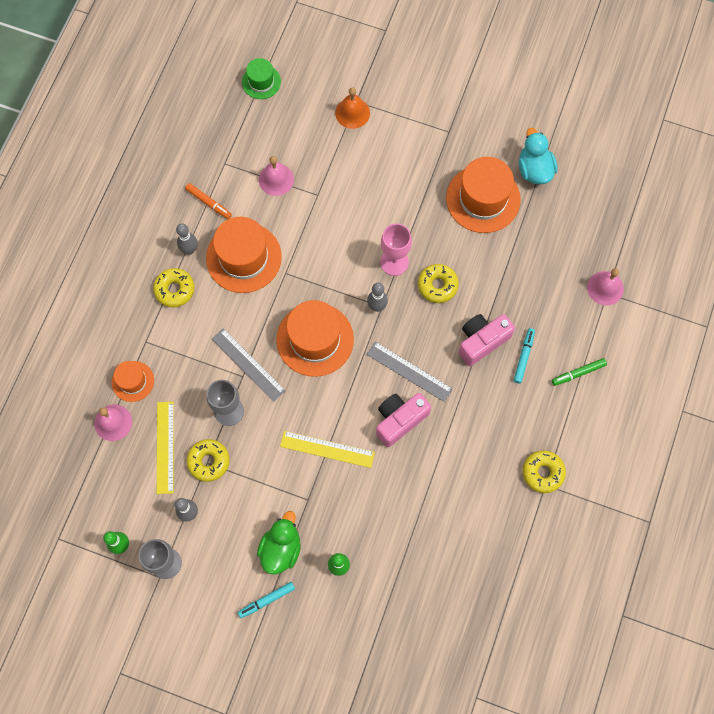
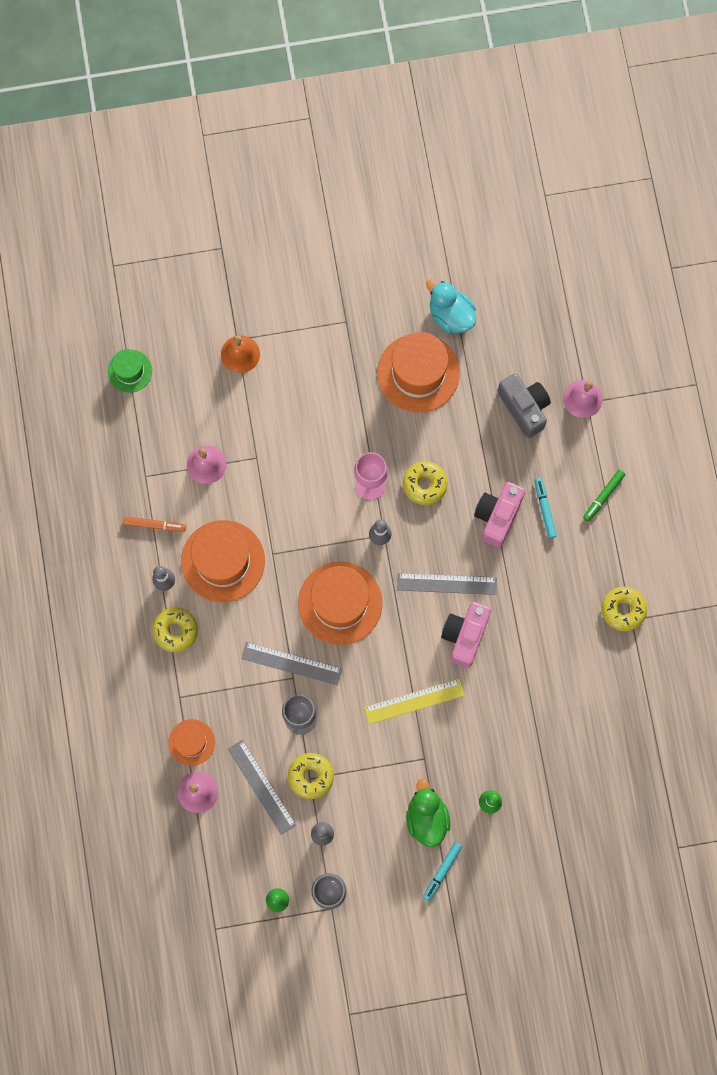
camera: 30 degrees left, 5 degrees up
yellow ruler [157,402,174,494] -> grey ruler [228,740,296,835]
none -> grey camera [497,373,551,438]

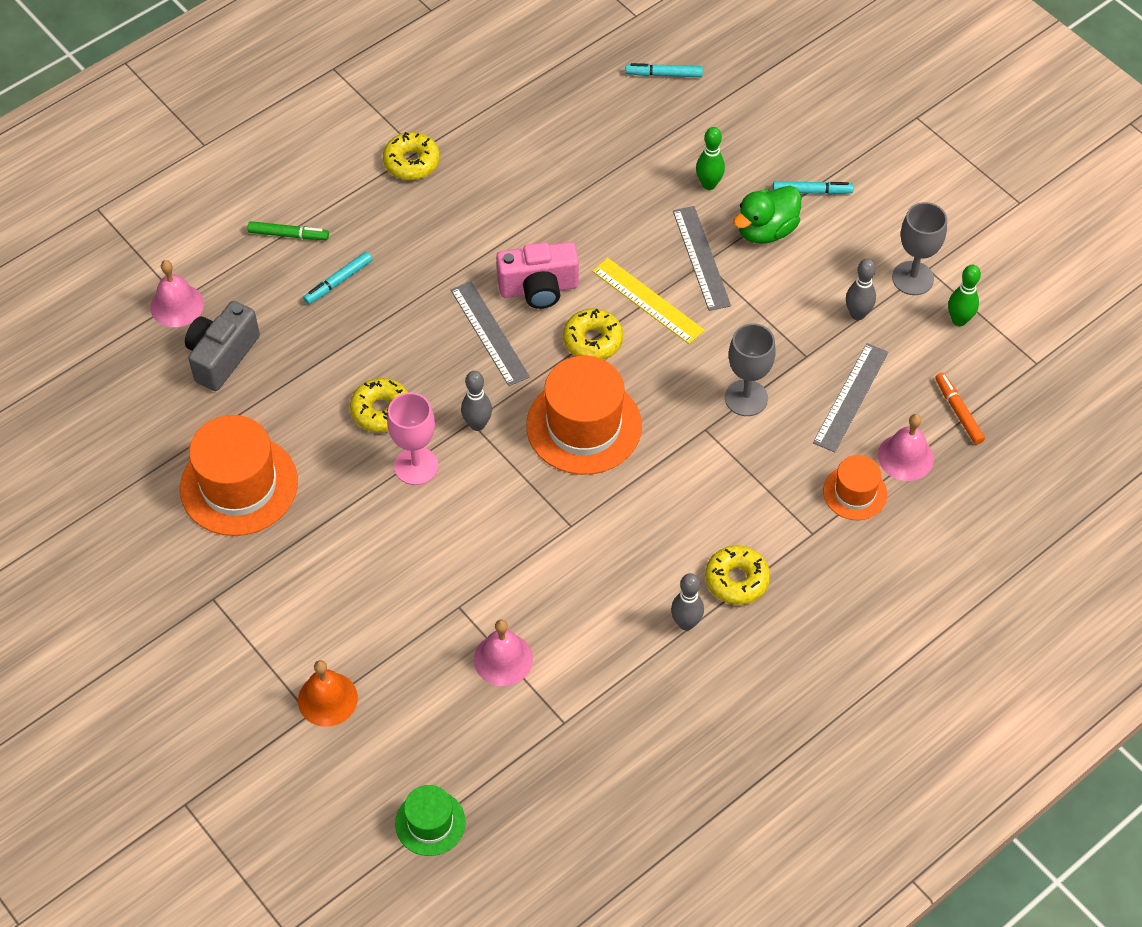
camera: 120 degrees left, 20 degrees down
orange marker [123,516,186,532] -> orange marker moved to [935,373,985,444]
orange hat [181,520,265,602] -> none
grey ruler [241,642,342,685] -> grey ruler moved to [673,206,731,311]
yellow donut [288,753,334,799] -> yellow donut moved to [563,309,623,360]
turquoise duck [426,279,476,333] -> none
pink camera [474,482,525,547] -> none
none -> turquoise marker [625,63,703,77]

